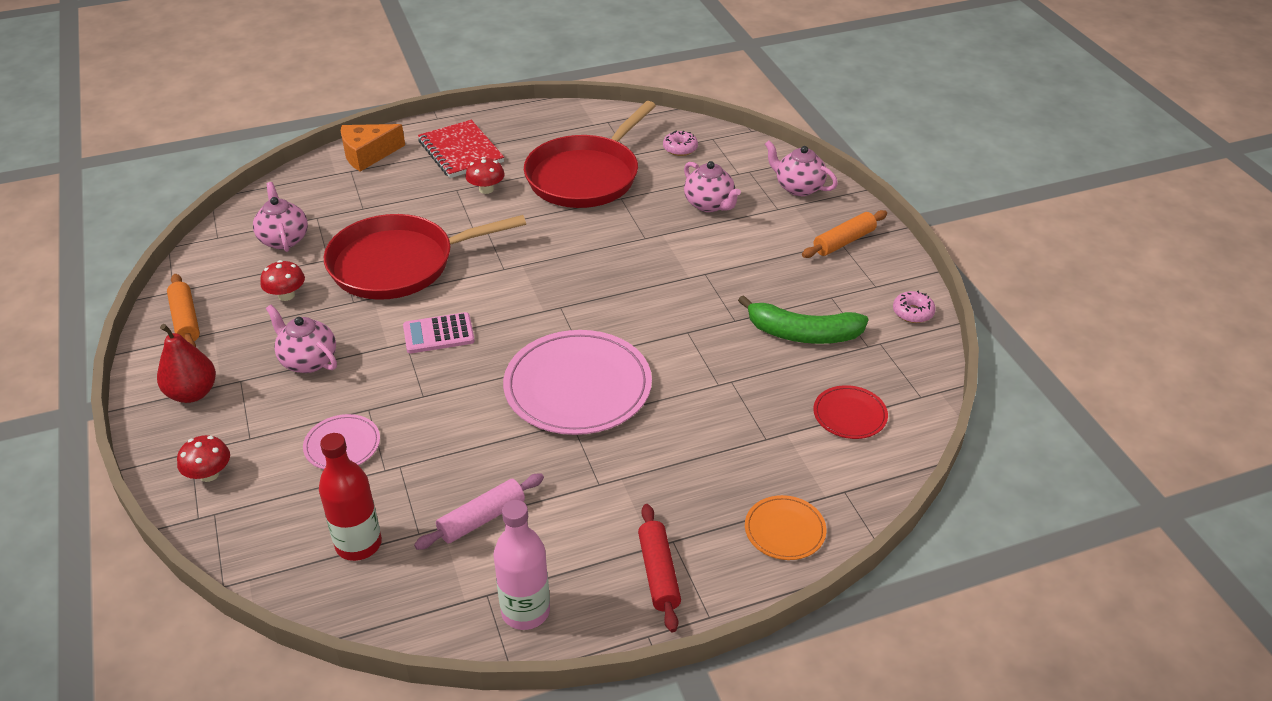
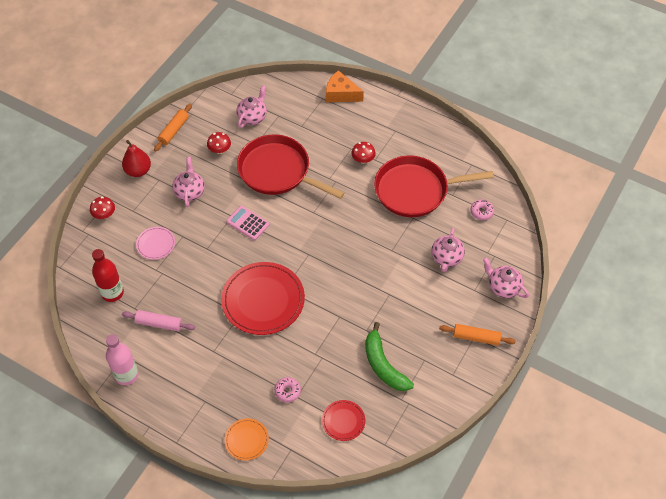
camera: 50 degrees right, 15 degrees up
red notebook [418,120,504,178] -> none
pink plate [503,330,652,435] -> red plate [221,262,305,335]
red rolling pin [638,504,681,632] -> none
pink teapot [765,141,838,196] -> pink teapot turned 45 degrees counterclockwise [483,257,529,298]
pink donut [893,291,936,323] -> pink donut moved to [274,377,301,402]

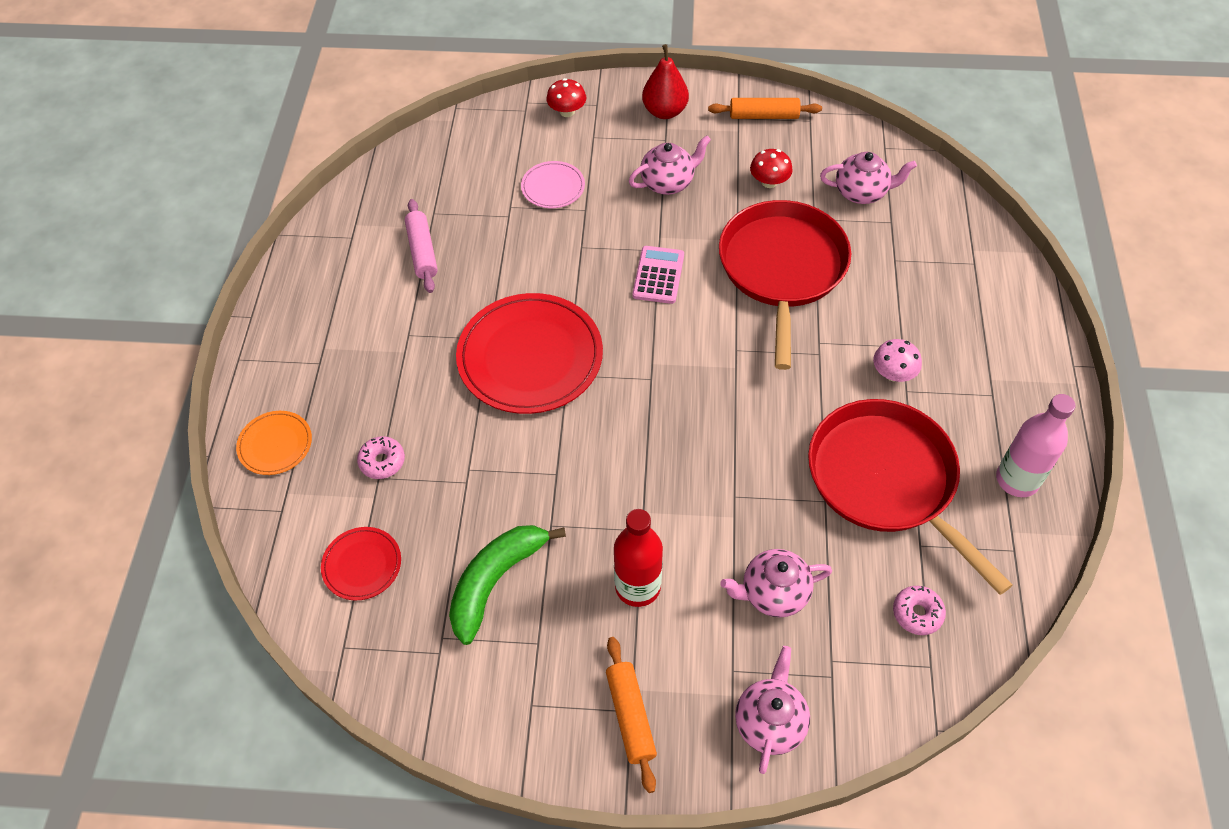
camera: 65 degrees right, 0 degrees up
red bottle [92,249,124,302] -> red bottle moved to [614,509,663,607]
pink bottle [106,334,139,385] -> pink bottle moved to [996,394,1075,497]
orange cheese [326,70,364,102] -> none
red mushroom [351,142,376,163] -> pink mushroom [873,339,922,382]

